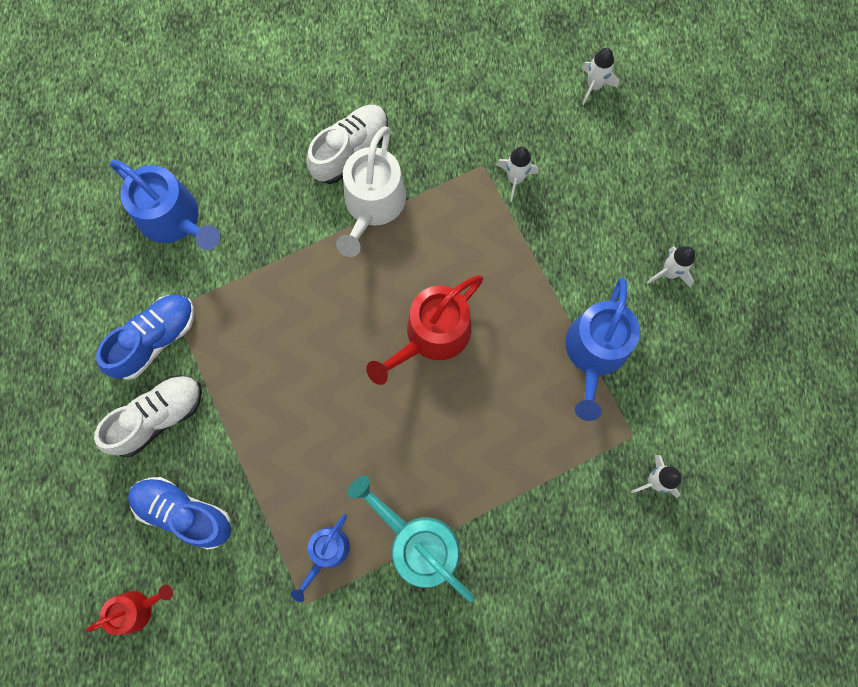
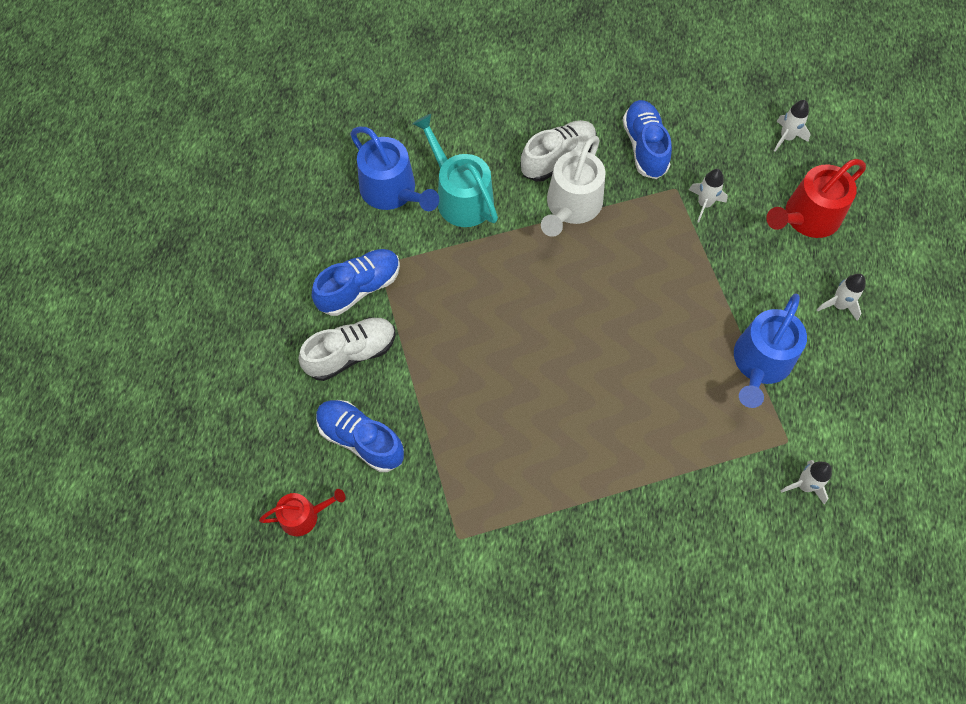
camera: 10 degrees right, 10 degrees down
blue watering can [291,514,350,602] -> none
turquoise watering can [348,476,475,602] -> turquoise watering can moved to [413,114,498,227]
red watering can [366,275,483,385] -> red watering can moved to [766,159,866,238]
none -> blue shoe [623,100,672,179]

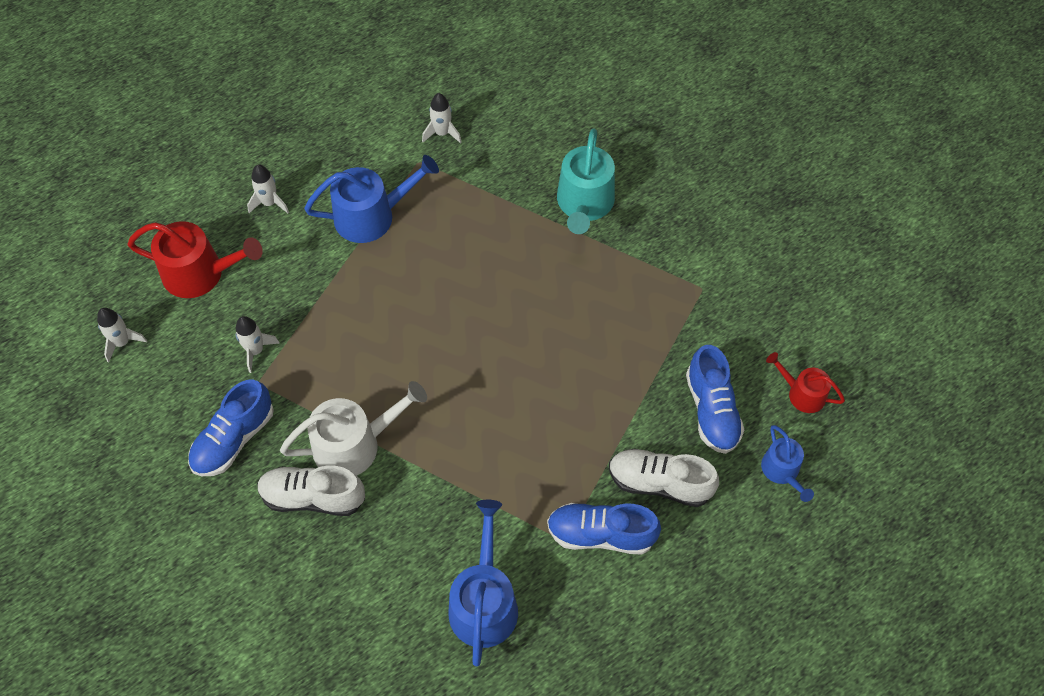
camera: 135 degrees left, 5 degrees down
turquoise watering can [413,114,498,227] -> turquoise watering can moved to [557,128,615,234]
none -> blue watering can [761,425,814,502]

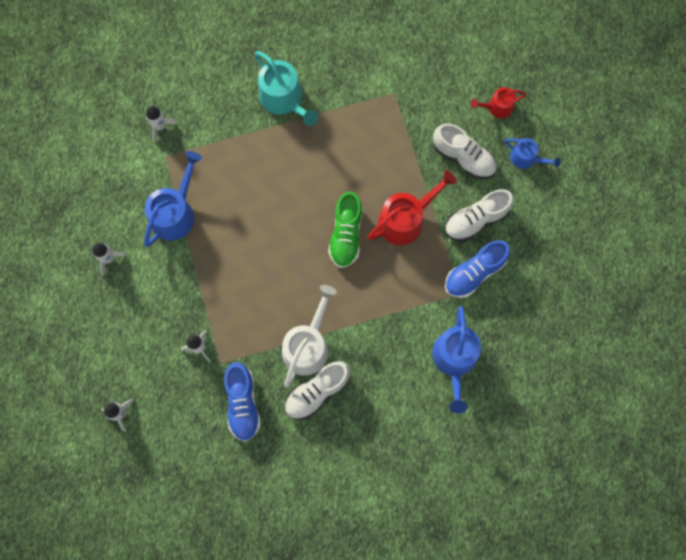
camera: 45 degrees left, 15 degrees up
red watering can [127,221,263,298] -> red watering can moved to [368,170,457,245]
blue watering can [449,500,518,666] -> blue watering can turned 135 degrees counterclockwise [432,306,481,414]
blue shoe [686,345,744,454] -> white shoe [433,124,497,179]
none -> green shoe [328,191,363,268]

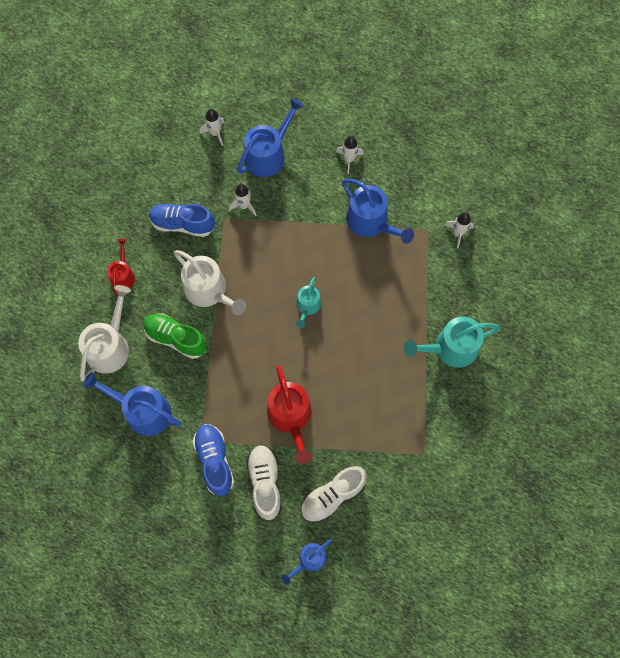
camera: 110 degrees right, 5 degrees down
white shoe [284,361,350,420] -> none
green shoe [328,191,363,268] -> green shoe moved to [143,314,207,359]
red watering can [470,87,526,118] -> red watering can moved to [107,239,135,295]
none -> white watering can [78,285,131,381]
none -> blue watering can [237,98,304,177]
none -> turquoise watering can [296,277,321,328]

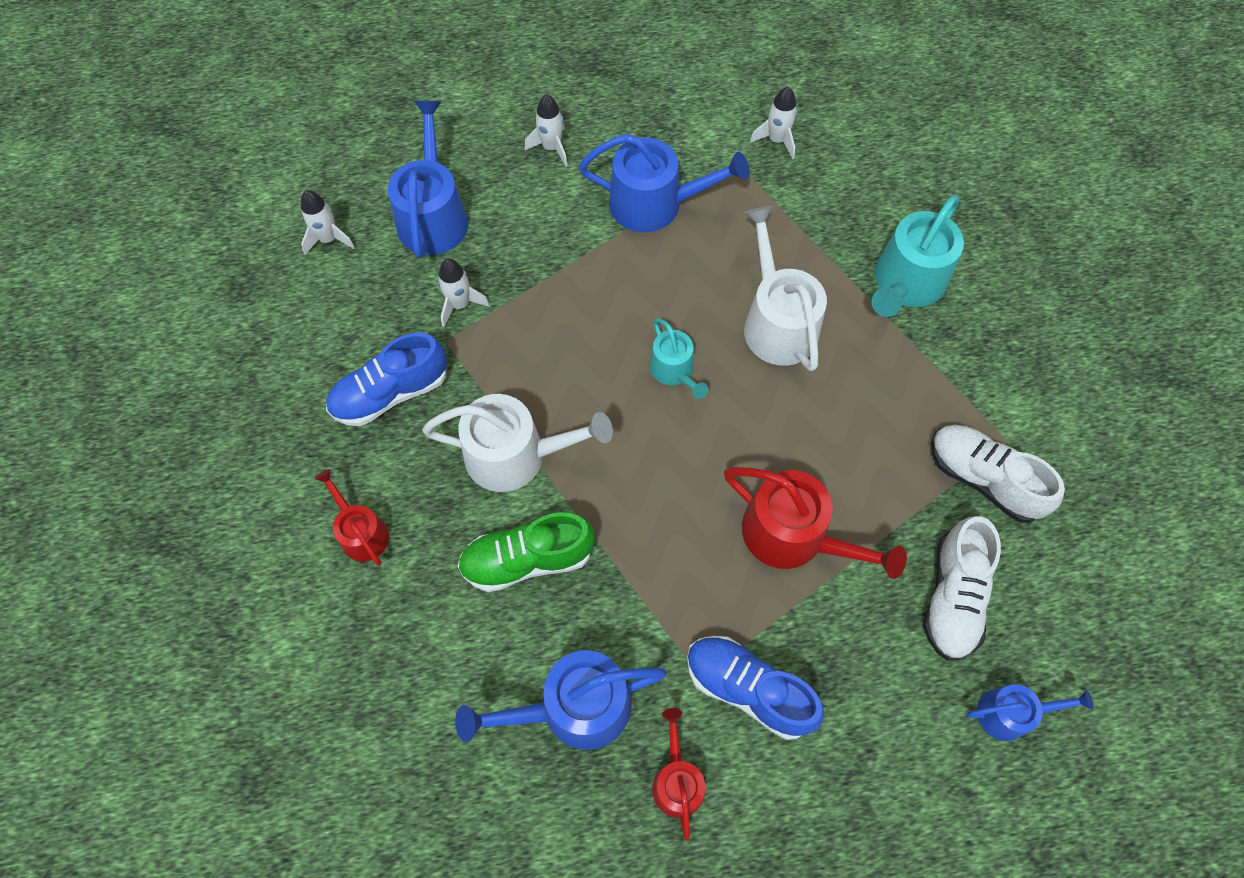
camera: 40 degrees left, 5 degrees down
white watering can [78,285,131,381] -> white watering can moved to [744,206,827,372]
white shoe [246,445,282,520] -> white shoe moved to [931,425,1065,523]
blue watering can [282,539,332,585] -> blue watering can turned 105 degrees counterclockwise [967,684,1094,741]
none -> red watering can [652,708,705,841]

